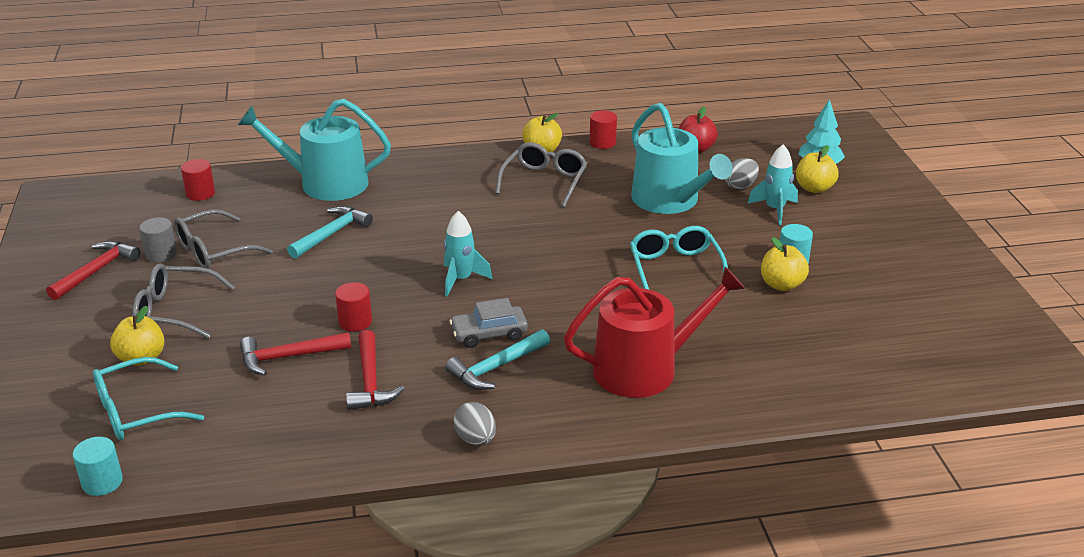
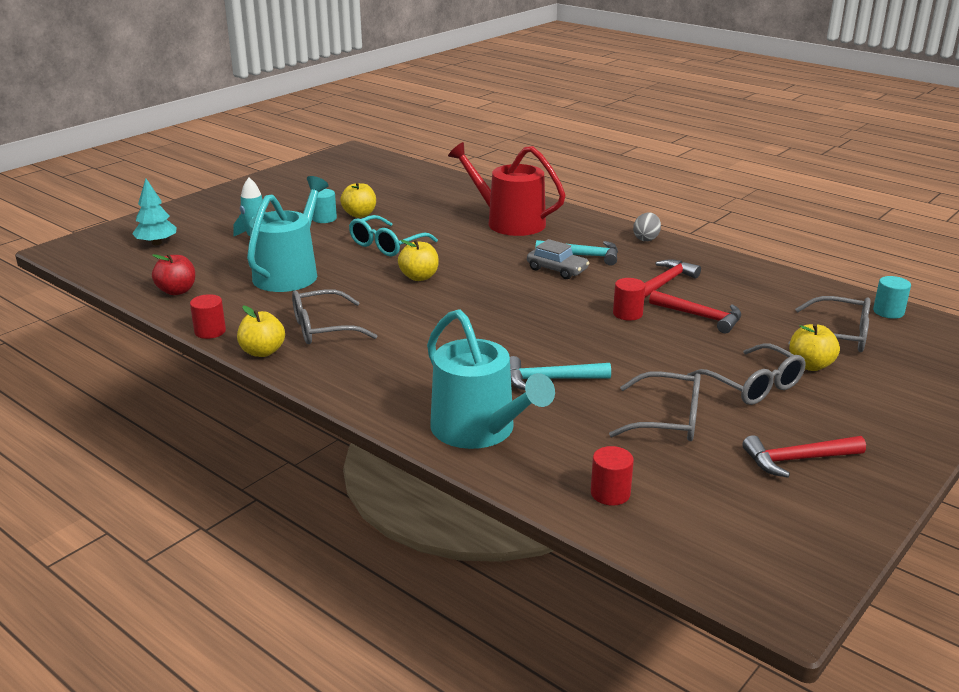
camera: 130 degrees left, 5 degrees down
turquoise glasses [93,357,204,440] -> grey glasses [788,296,870,352]
grey cylinder [139,217,177,263] -> none
turquoise rocket [444,211,492,297] -> none
grey egg [725,158,759,190] -> none
yellow apple [796,145,839,193] -> yellow apple moved to [398,240,439,281]

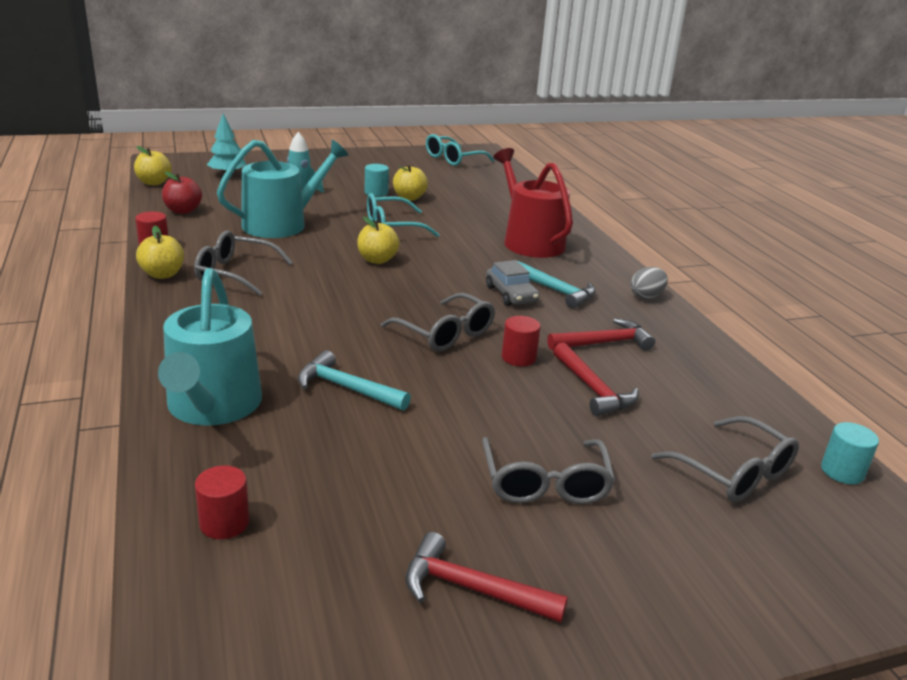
camera: 30 degrees right, 0 degrees up
grey glasses [609,371,701,441] -> grey glasses moved to [381,293,495,351]
yellow apple [789,324,840,371] -> yellow apple moved to [134,146,172,185]
none -> turquoise glasses [426,134,494,166]

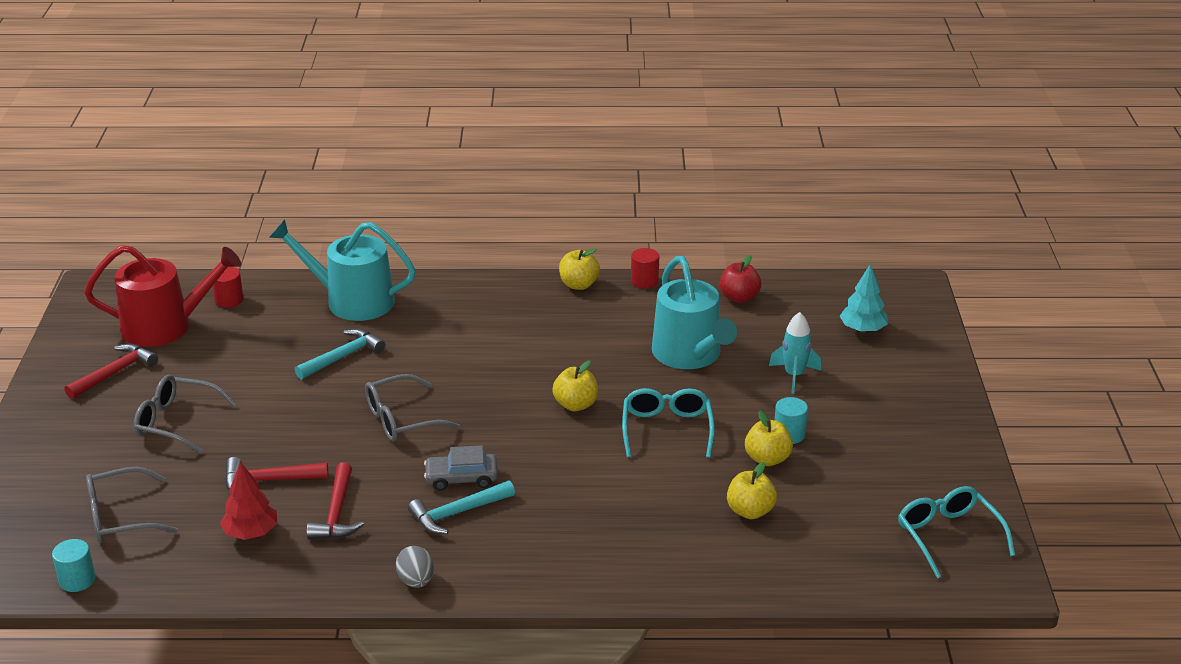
camera: 110 degrees right, 5 degrees up
yellow apple [134,146,172,185] -> yellow apple moved to [727,462,777,519]
grey glasses [194,231,293,296] -> none
red watering can [494,148,573,258] -> red watering can moved to [84,245,241,347]
red cylinder [502,316,541,367] -> none
none -> red tree [220,462,277,540]

